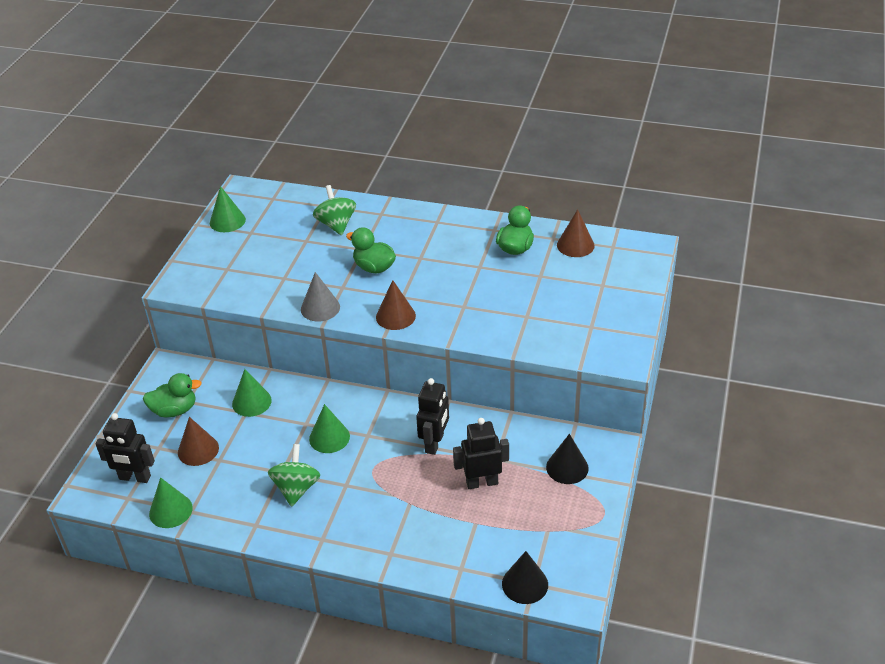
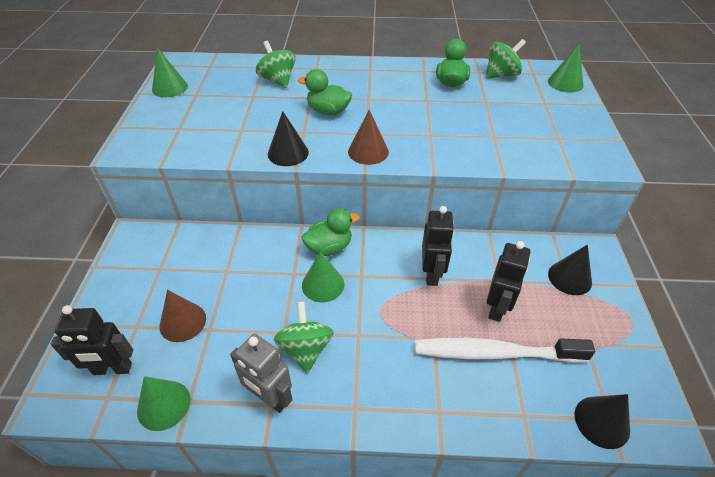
camera: 15 degrees left, 5 degrees up
green duck [143,373,202,417] -> green duck moved to [302,208,360,256]
green cone [232,369,272,417] -> green cone moved to [548,44,584,93]
grey cone [301,272,340,322] -> black cone [268,111,309,166]
black robot [453,418,509,489] -> black robot turned 135 degrees clockwise [487,241,530,322]
brown cone [557,209,595,257] -> green spinning top [486,39,526,79]
none -> grey robot [230,334,293,413]
none -> white toothbrush [414,338,595,363]

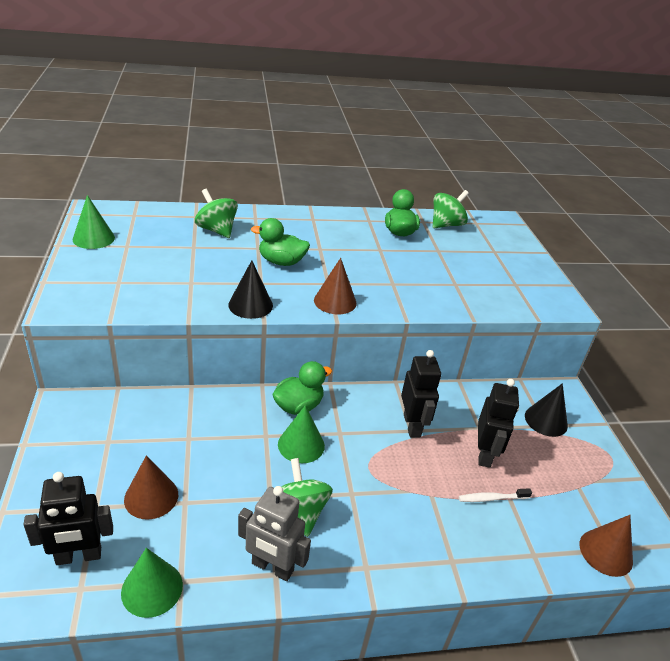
camera: 15 degrees left, 10 degrees down
white toothbrush [414,338,595,363] -> white toothbrush [459,488,532,502], size x0.42
green cone [548,44,584,93] -> none
black cone [575,394,630,449] -> brown cone [580,515,633,577]

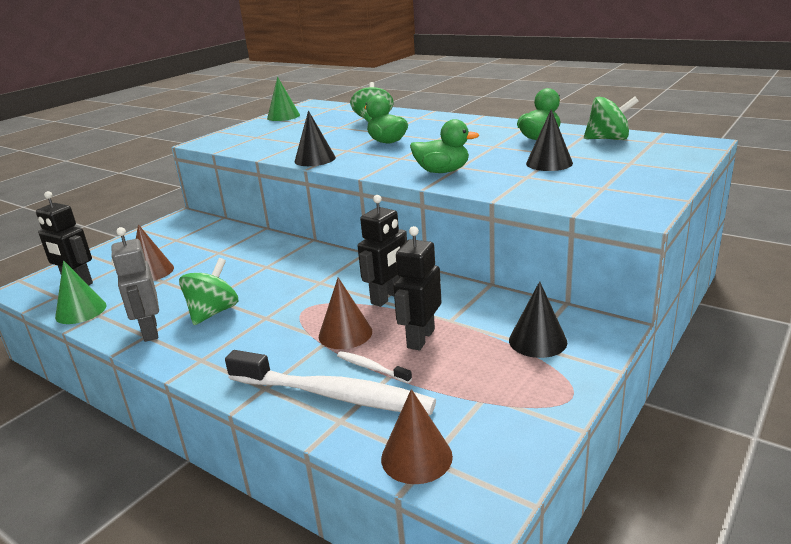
camera: 50 degrees right, 10 degrees down
green duck [272,361,332,415] -> green duck moved to [410,119,479,173]
green cone [278,405,325,463] -> none
brown cone [314,258,357,314] -> brown cone moved to [319,277,372,349]
black robot [478,379,519,468] -> black robot turned 150 degrees clockwise [393,226,441,350]
none -> white toothbrush [225,350,436,415]
none -> black cone [526,109,573,171]

